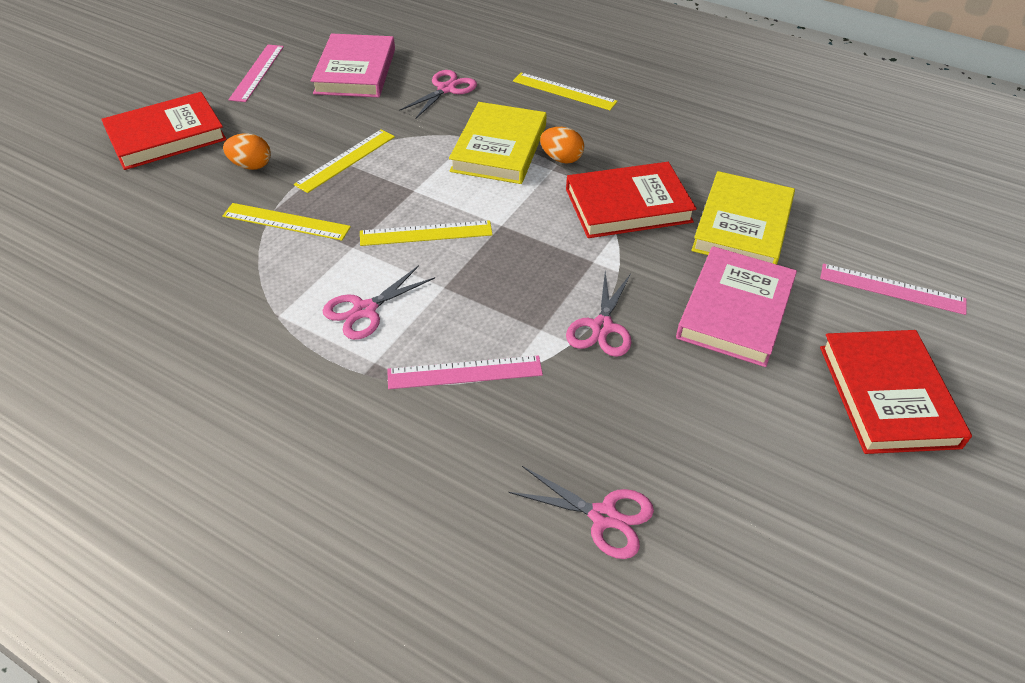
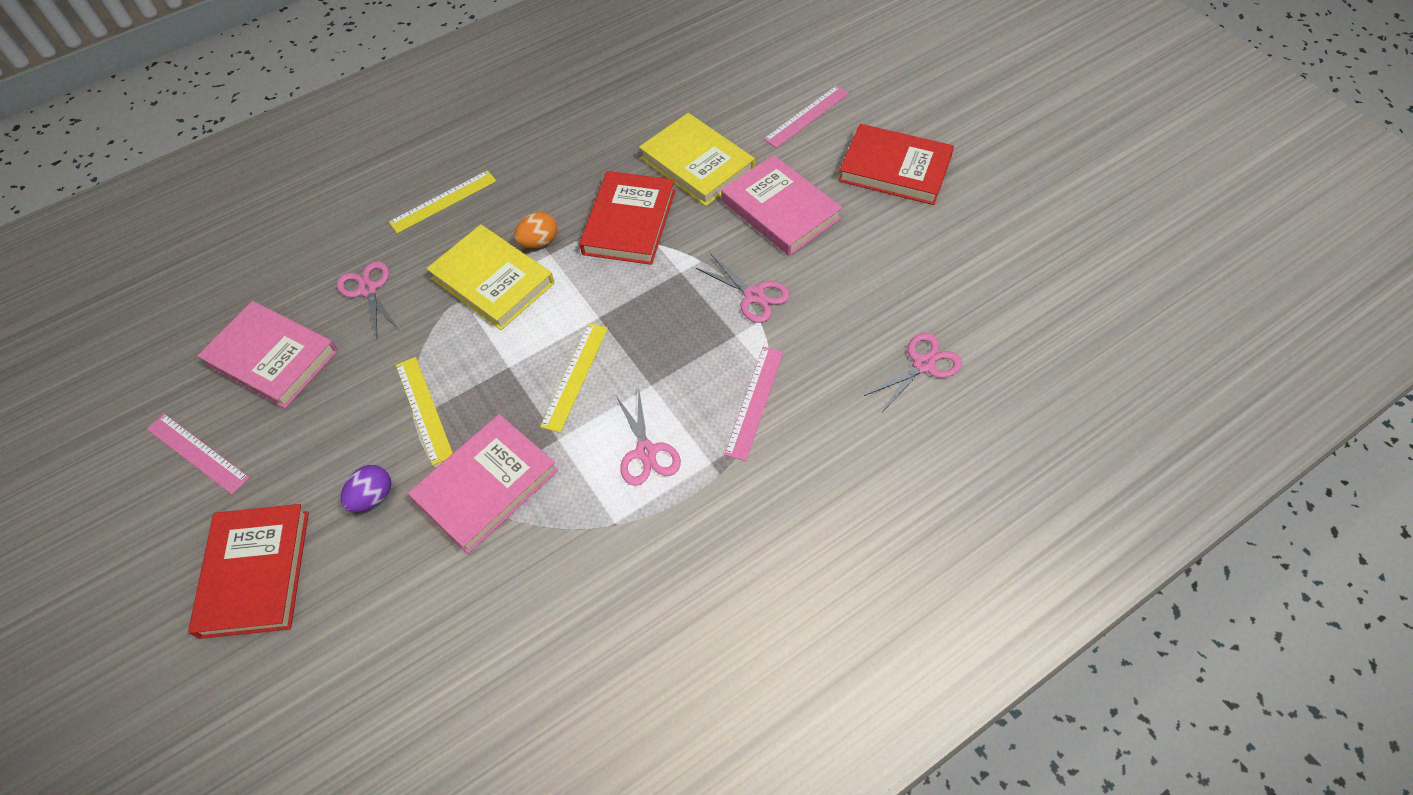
camera: 60 degrees left, 10 degrees up
yellow ruler [222,203,351,241] -> pink book [408,414,558,554]
orange egg [223,133,271,170] -> purple egg [341,465,391,512]

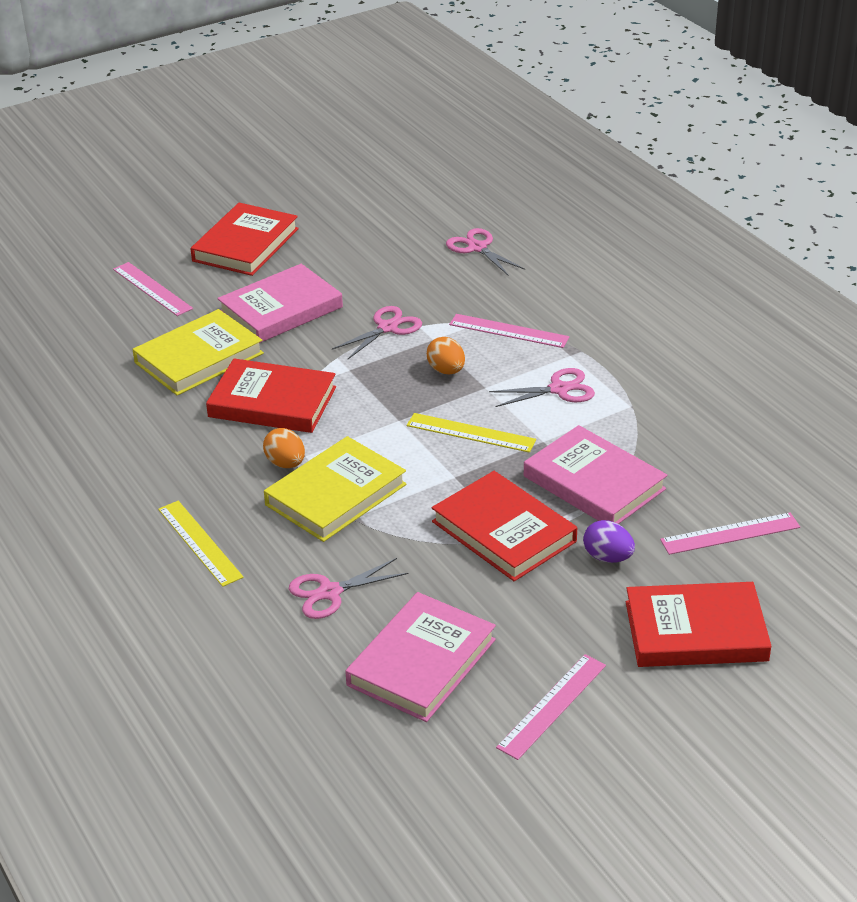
camera: 90 degrees left, 20 degrees down
yellow ruler [396,357,453,465] -> red book [432,471,577,581]
none -> orange egg [427,337,465,375]
none -> pink ruler [660,512,800,555]

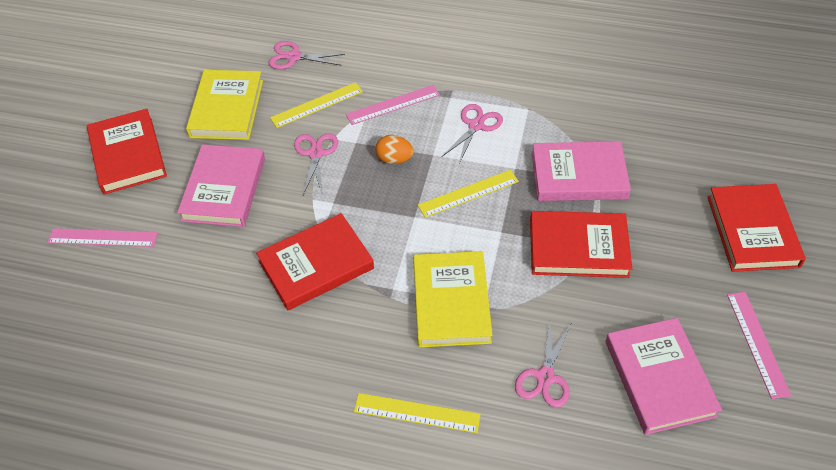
camera: 45 degrees left, 15 degrees up
yellow book [132,309,264,396] -> yellow book moved to [186,70,263,140]
orange egg [263,428,305,468] -> none
purple egg [583,520,635,563] -> none
red book [626,582,772,667] -> red book turned 45 degrees counterclockwise [707,184,806,272]
pink ruler [660,512,800,555] -> none
none -> yellow ruler [270,82,363,128]

